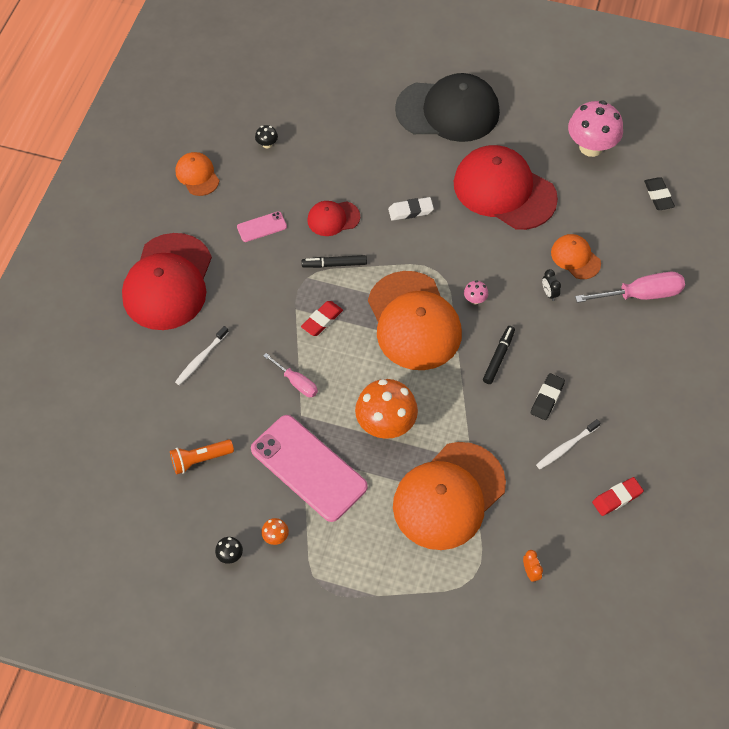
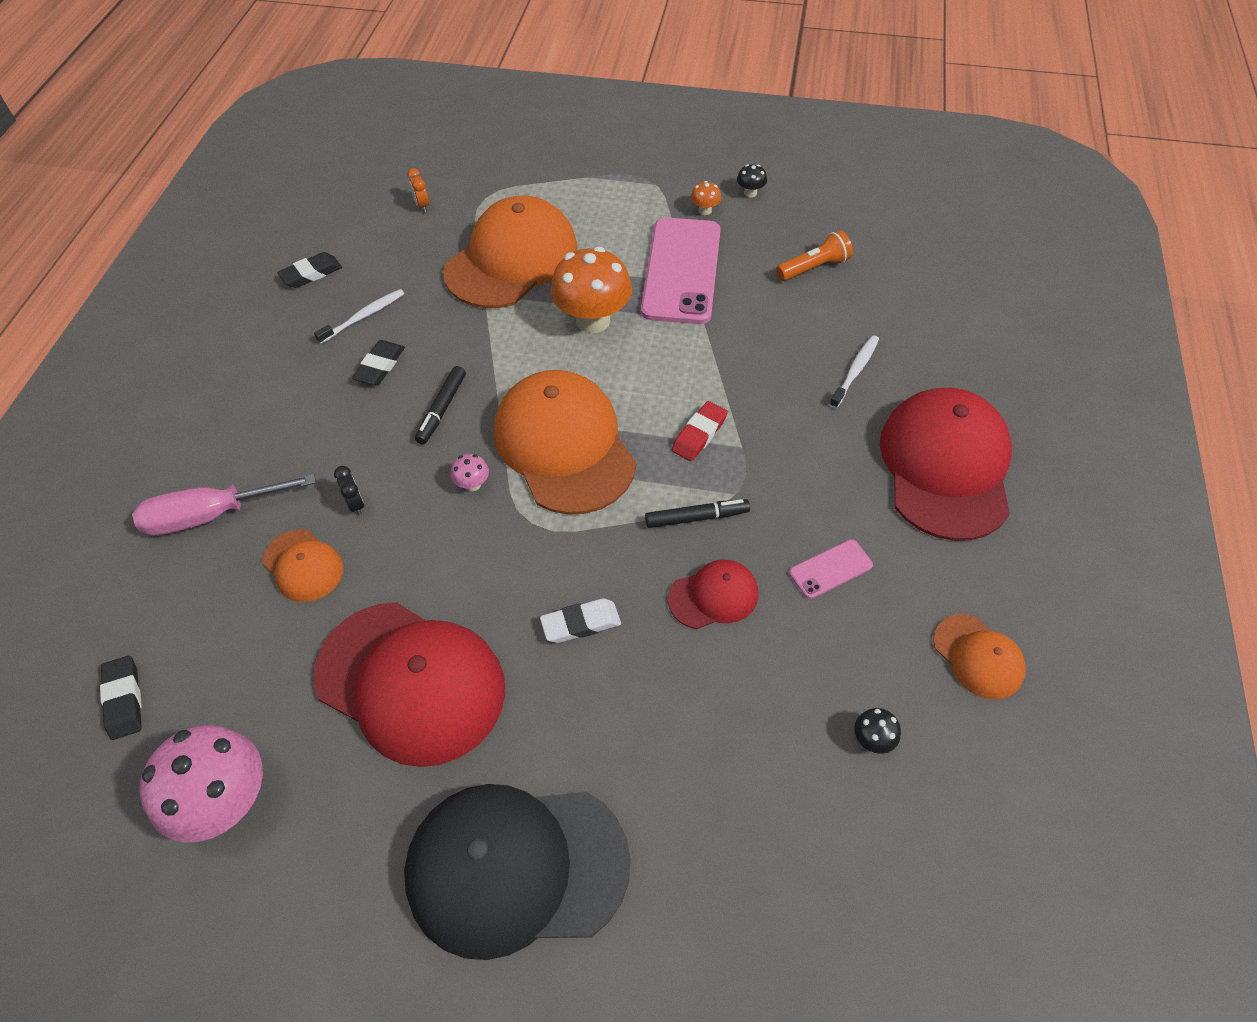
camera: 175 degrees right, 5 degrees down
pink phone [251,415,368,522] -> pink phone turned 60 degrees clockwise [641,217,721,324]
pink screwdriver [263,353,318,397] -> none
red eraser [592,477,644,516] -> black eraser [277,252,342,288]

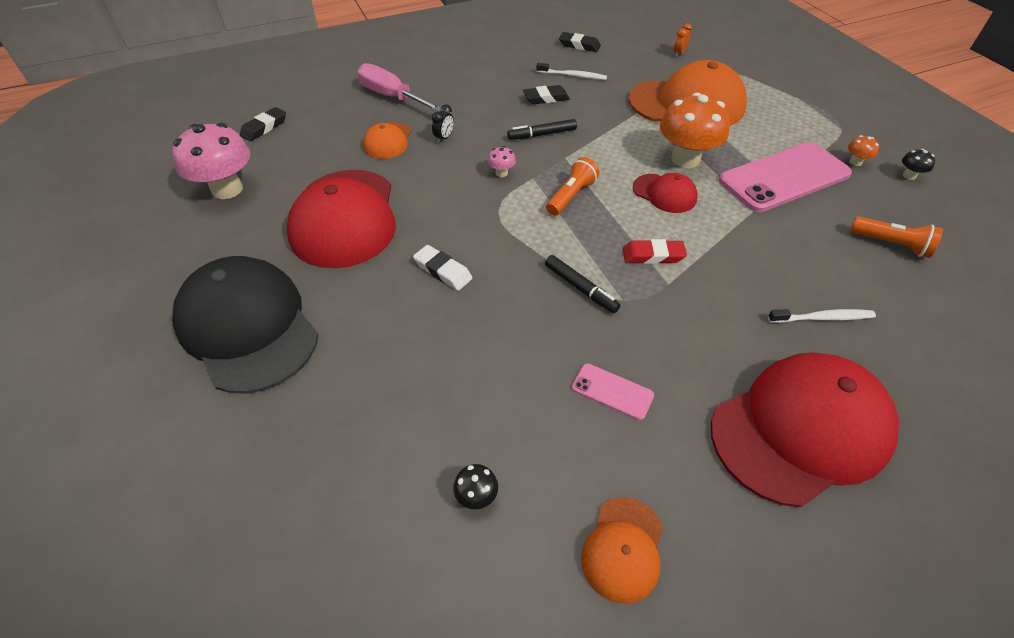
camera: 55 degrees right, 5 degrees down
orange cap [494,370,636,515] -> orange flashlight [546,157,599,216]
red cap [668,559,758,629] -> red cap moved to [633,173,698,213]

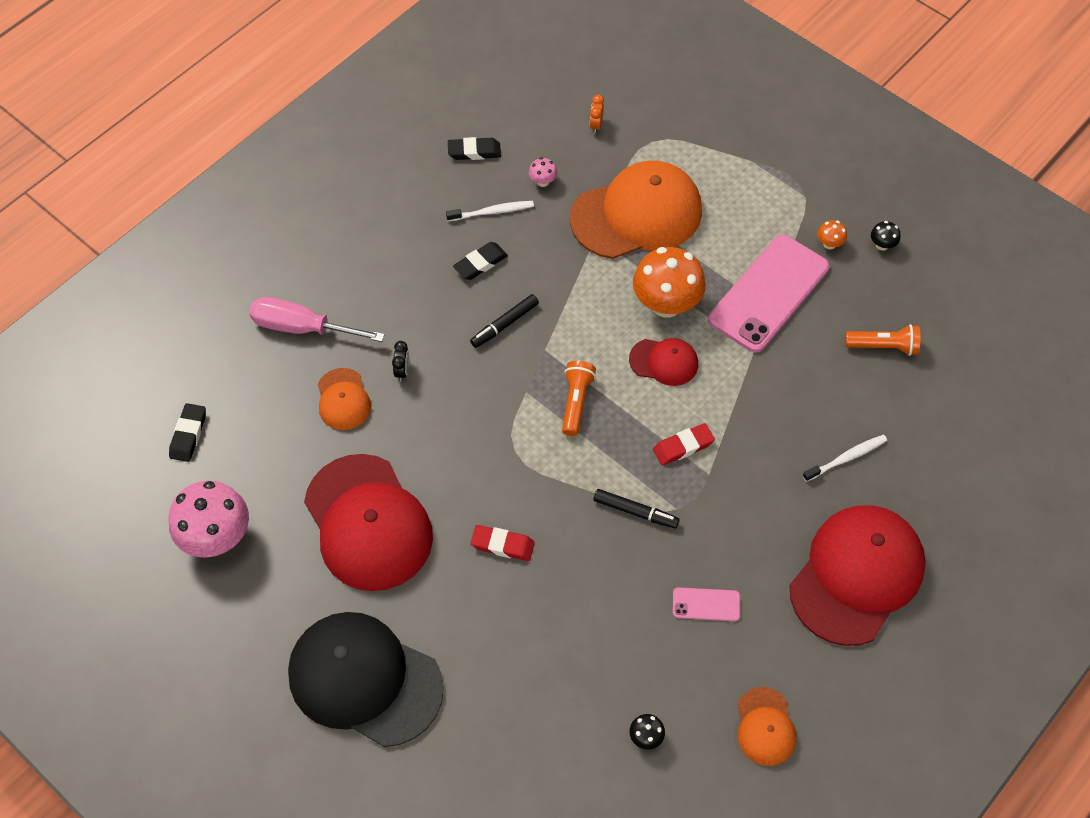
camera: 25 degrees left, 10 degrees up
white eraser [413,245,472,291] -> red eraser [471,525,535,561]
pink mushroom [487,146,516,177] -> pink mushroom moved to [529,157,557,187]

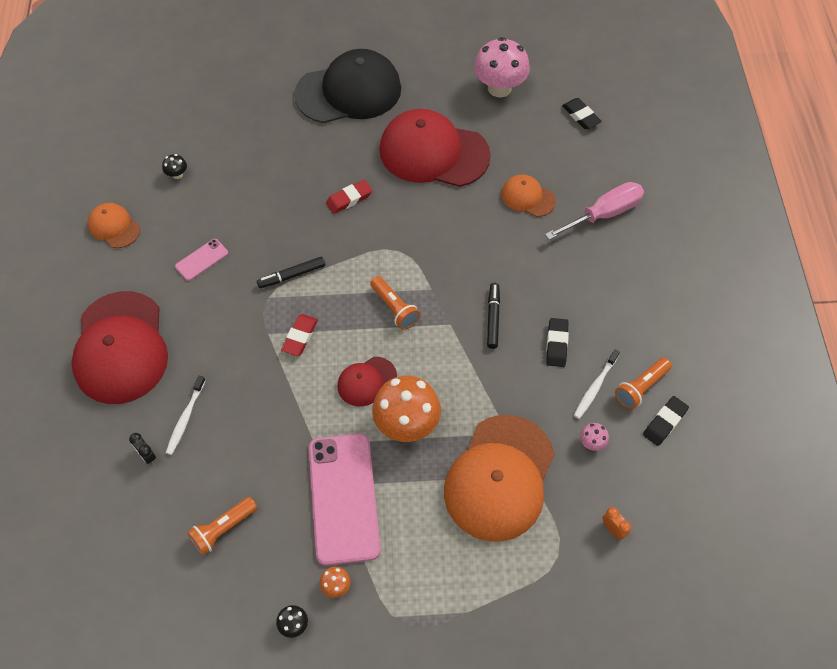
camera: 135 degrees right, 0 degrees up
black clock [392,341,409,381] -> black clock moved to [129,433,156,464]
none -> orange flashlight [615,358,672,410]

